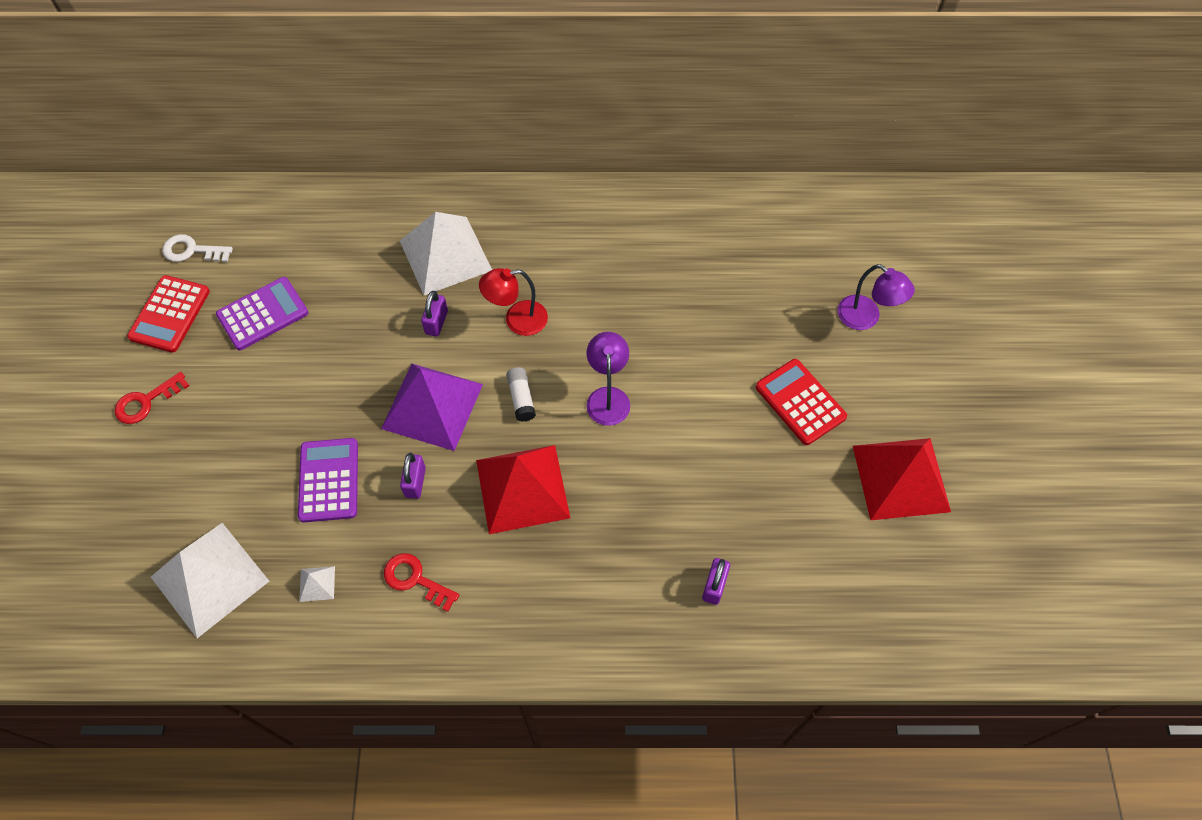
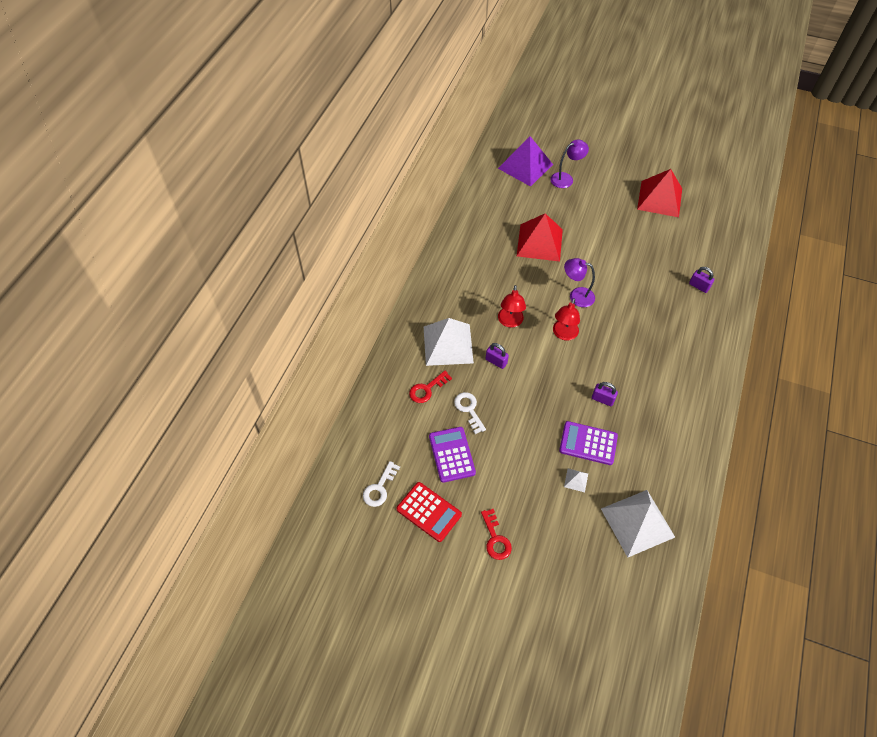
camera: 70 degrees left, 5 degrees down
white pyramid [299,566,335,602] -> white pyramid moved to [564,469,588,492]
purple pyramid [381,364,483,451] -> purple pyramid moved to [498,136,553,187]
red key [384,553,459,612] -> red key moved to [409,371,452,403]
red pyramid [476,445,570,534] -> red pyramid moved to [517,213,563,262]
white glue stick [506,367,536,422] -> red lamp [553,298,580,341]
red calculator [756,359,847,445] -> none
none -> white key [454,392,486,434]

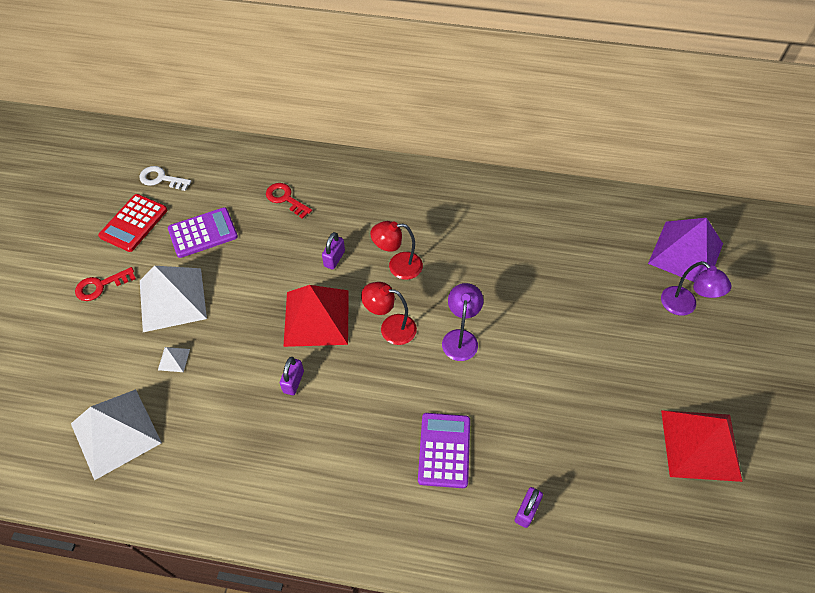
camera: 80 degrees right, 0 degrees up
white pyramid [424,318,474,366] -> white pyramid moved to [140,266,207,332]
white key [454,392,486,434] -> none
red pyramid [517,213,563,262] -> red pyramid moved to [283,285,349,347]
purple calculator [559,421,618,465] -> purple calculator moved to [418,413,470,488]

